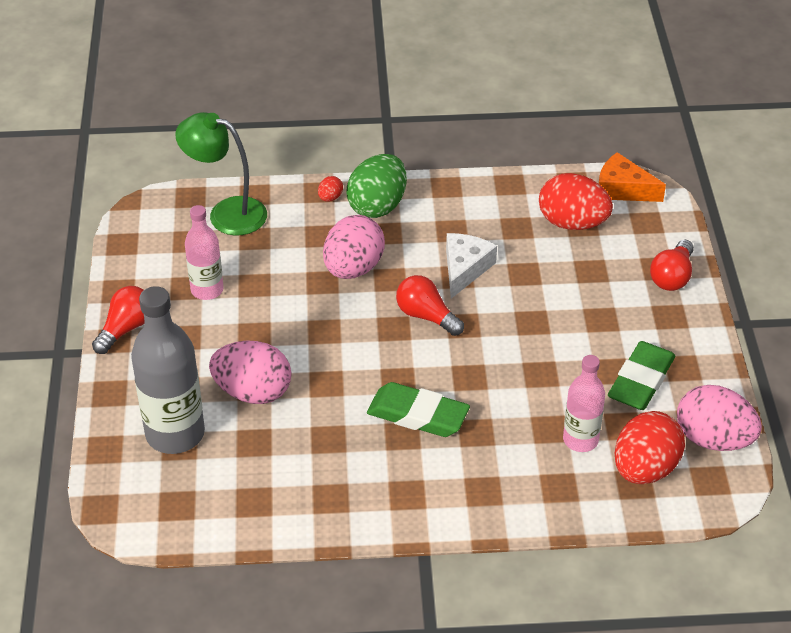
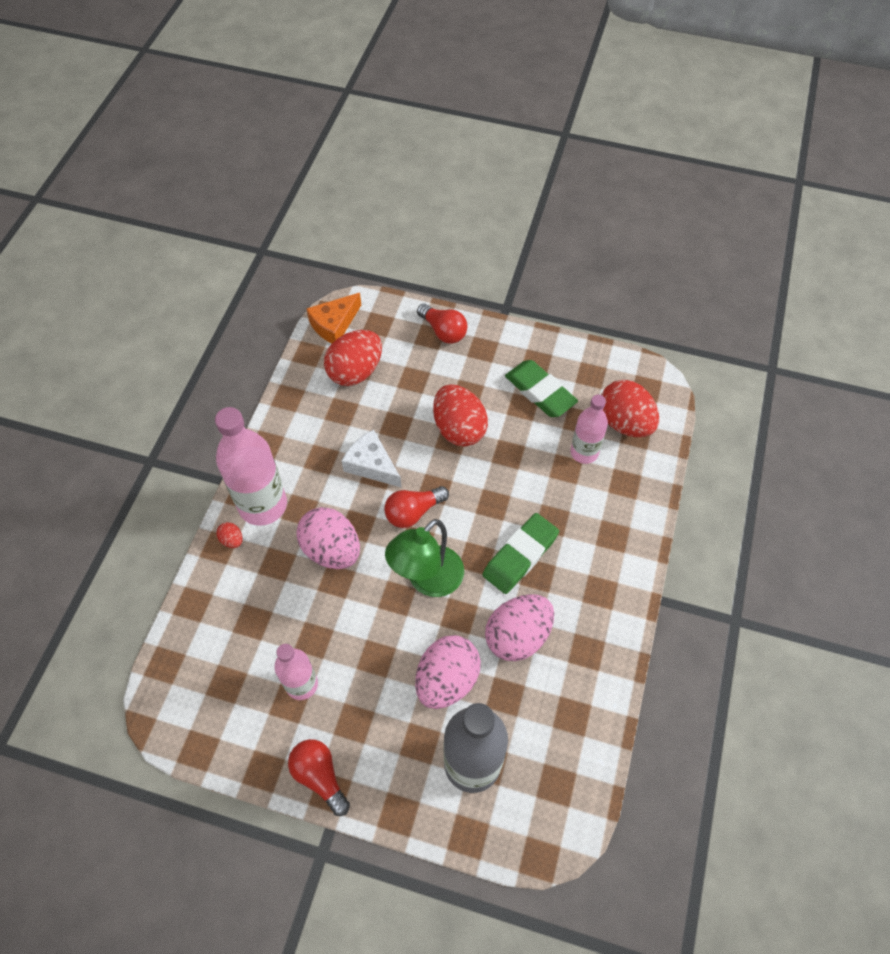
camera: 70 degrees left, 15 degrees up
green lamp [175,112,267,235] -> green lamp moved to [385,519,464,597]
green egg [347,154,407,218] -> pink bottle [215,407,287,526]
pink egg [677,385,762,451] -> pink egg moved to [485,594,554,661]
none -> red egg [433,384,488,447]

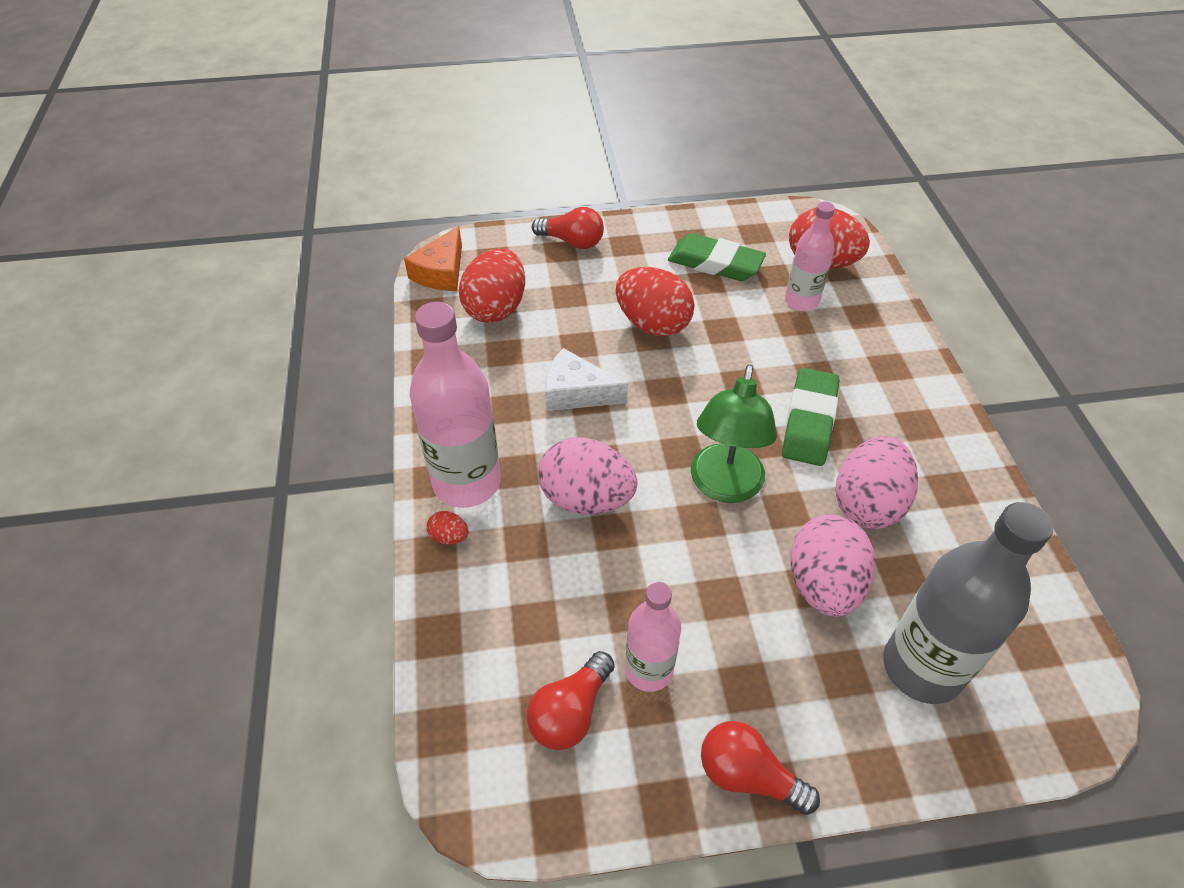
camera: 25 degrees left, 10 degrees down
red light bulb [384,486,449,528] -> red light bulb moved to [527,651,615,750]

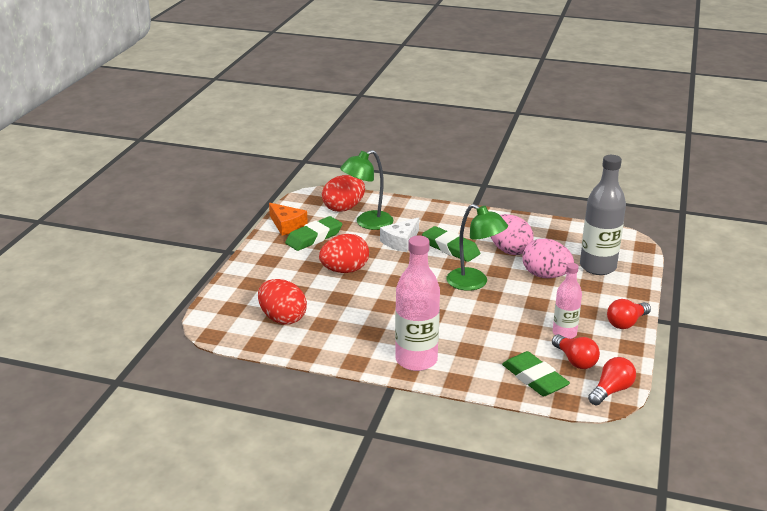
camera: 65 degrees left, 20 degrees down
orange cheese [404,226,462,291] -> orange cheese moved to [269,203,308,235]
red egg [426,511,468,545] -> none
red light bulb [532,207,604,249] -> red light bulb moved to [588,357,636,405]
pink egg [538,437,638,515] -> none
white cheese [545,348,628,411] -> white cheese moved to [380,217,419,252]
pink bottle [785,202,835,311] -> green lamp [340,150,393,230]
none -> green eraser [502,351,570,396]

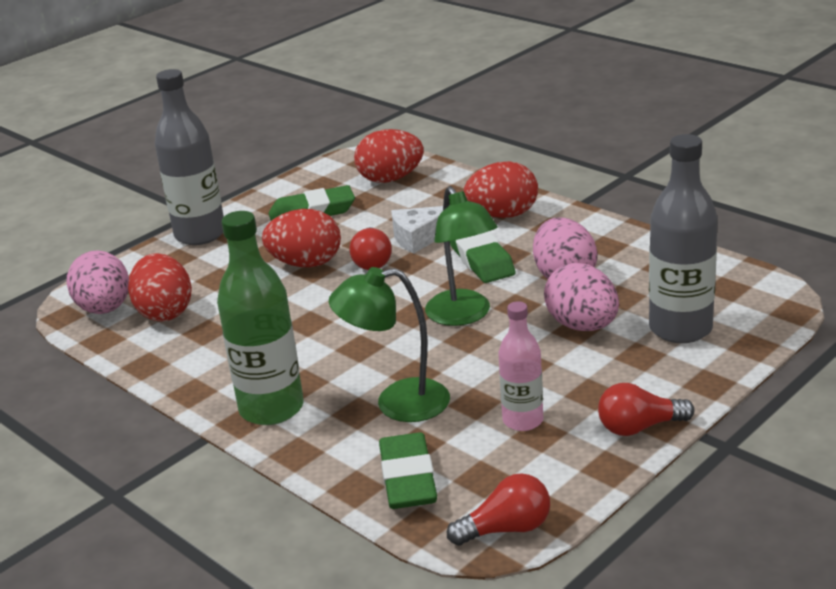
camera: 30 degrees right, 0 degrees up
orange cheese [269,203,308,235] -> none
green lamp [340,150,393,230] -> green lamp moved to [329,267,450,422]
pink bottle [395,236,440,371] -> green bottle [217,211,304,425]
red light bulb [552,334,600,369] -> red light bulb moved to [350,227,392,270]
none -> pink egg [66,250,129,314]
none -> grey bottle [155,69,224,245]
none -> red egg [464,161,538,218]

